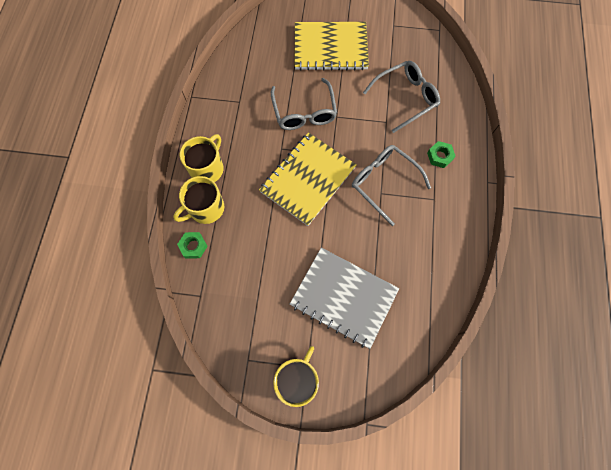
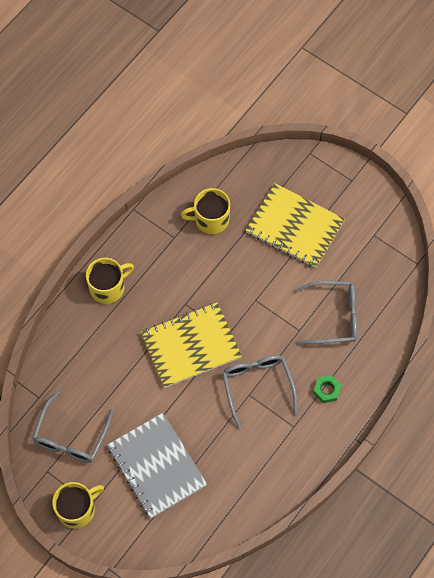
camera: 30 degrees right, 5 degrees down
yellow mug [173,176,224,224] -> yellow mug moved to [181,188,230,234]
green nut [177,232,208,259] -> none
grey glasses [271,78,337,130] -> grey glasses moved to [32,391,114,463]

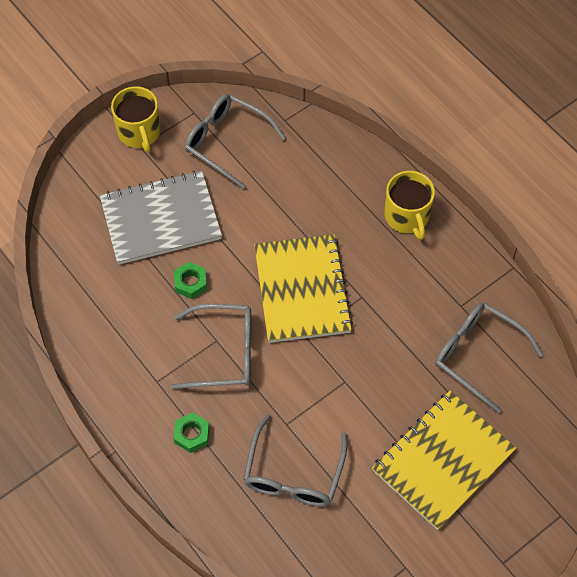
camera: 105 degrees right, 5 degrees down
yellow mug [181,188,230,234] -> grey glasses [435,303,543,413]
none -> green nut [174,262,207,299]

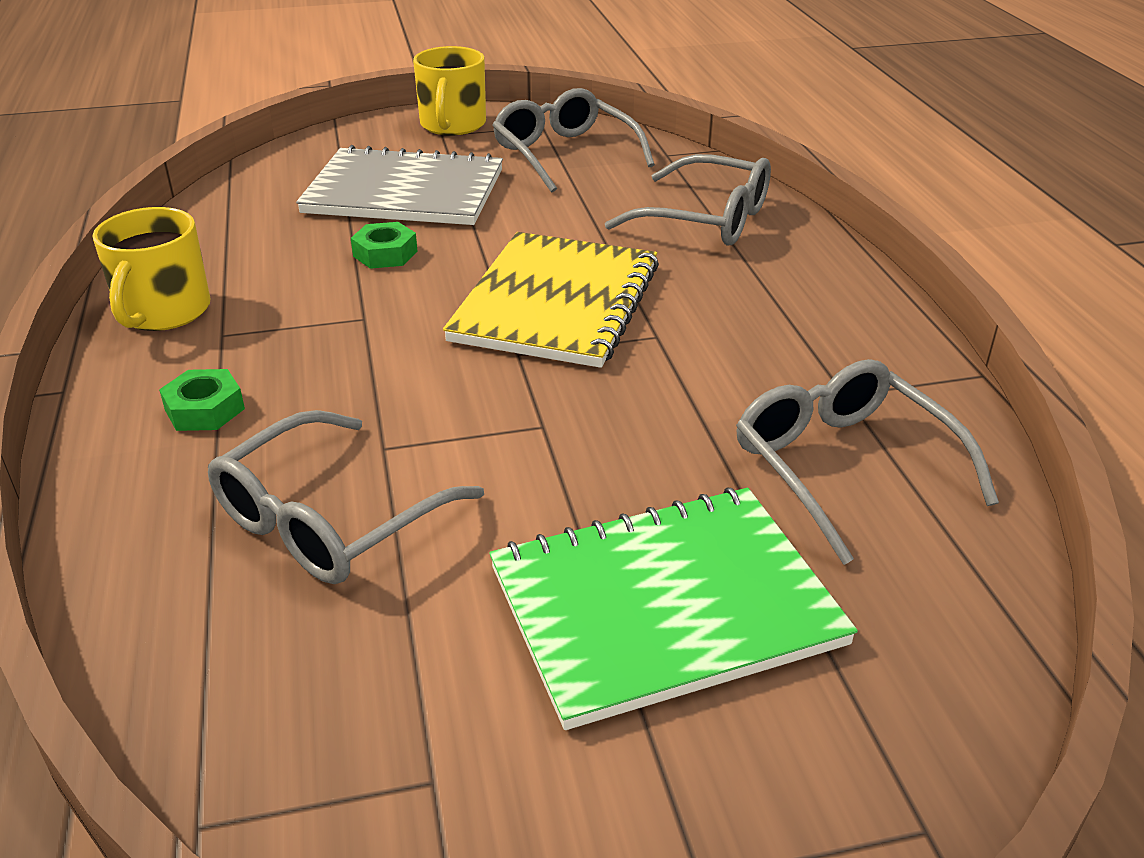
camera: 25 degrees right, 25 degrees down
grey glasses [171,304,251,389] -> grey glasses moved to [605,154,771,245]
yellow notebook [372,391,516,530] -> green notebook [489,488,858,730]
yellow mug [384,171,435,240] -> yellow mug moved to [93,207,211,331]

